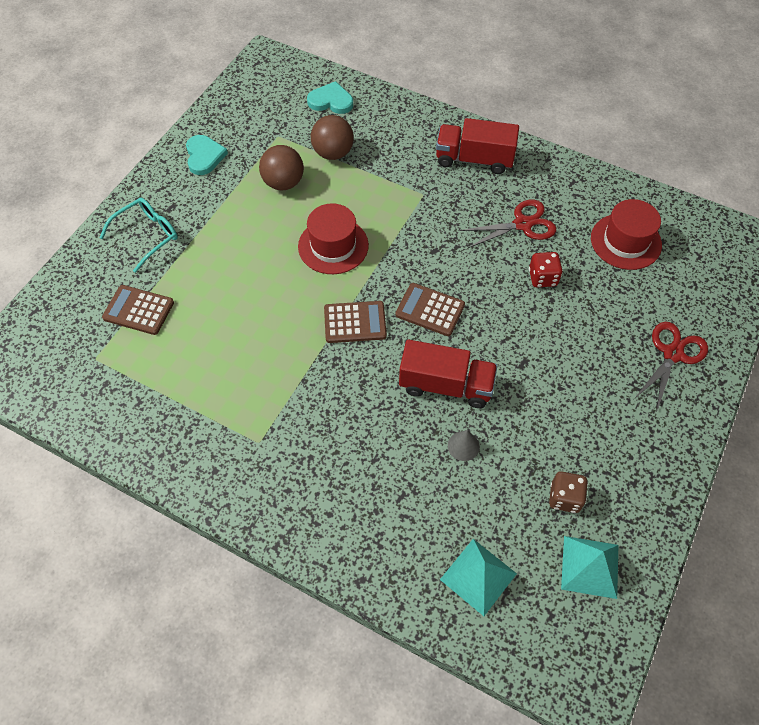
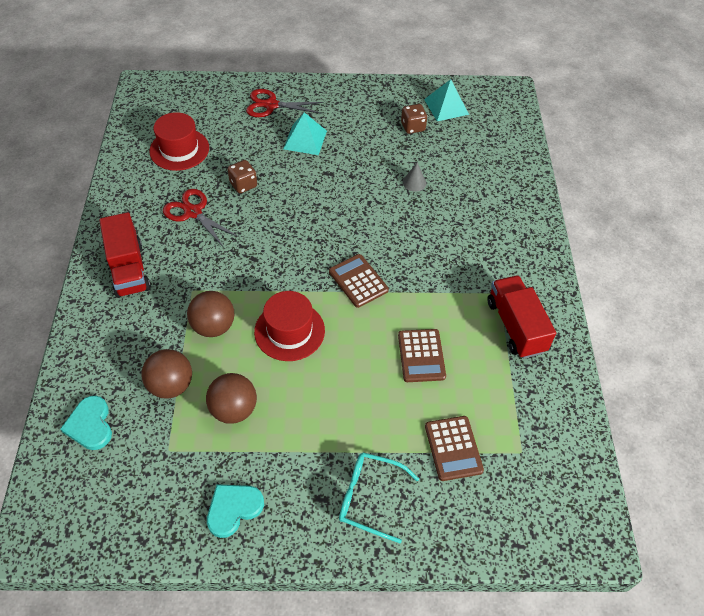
camera: 120 degrees left, 5 degrees down
brown calculator [395,283,465,336] -> brown calculator moved to [398,329,446,382]
red truck [399,339,497,408] -> red truck moved to [487,275,556,358]
turquoise pyramid [440,539,517,616] -> turquoise pyramid moved to [283,112,327,155]
red dice [529,252,563,287] -> brown dice [227,160,257,193]
none -> brown ball [187,291,235,337]

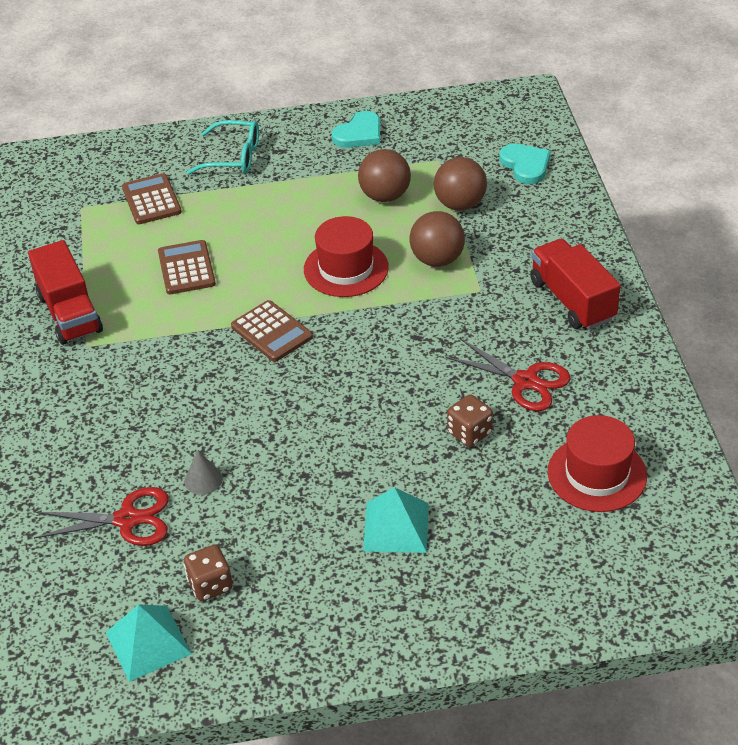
camera: 175 degrees right, 10 degrees down
red scissors [246,89,323,117] -> red scissors moved to [34,487,169,546]

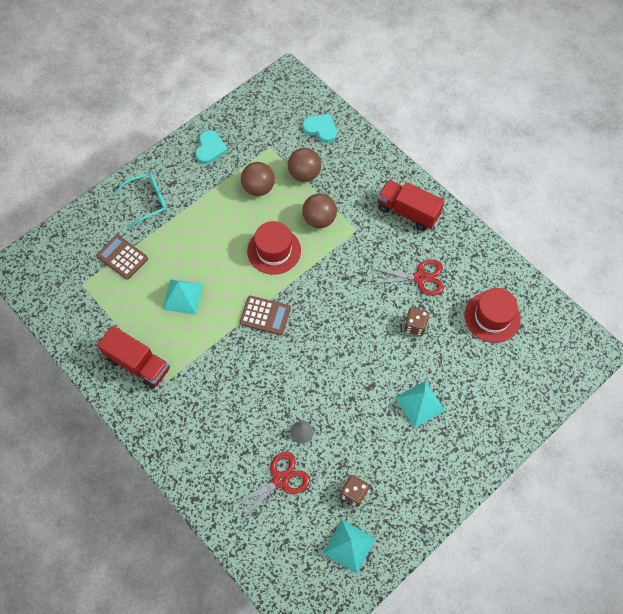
camera: 35 degrees left, 20 degrees up
brown calculator [158,240,216,295] -> turquoise pyramid [162,279,203,315]

